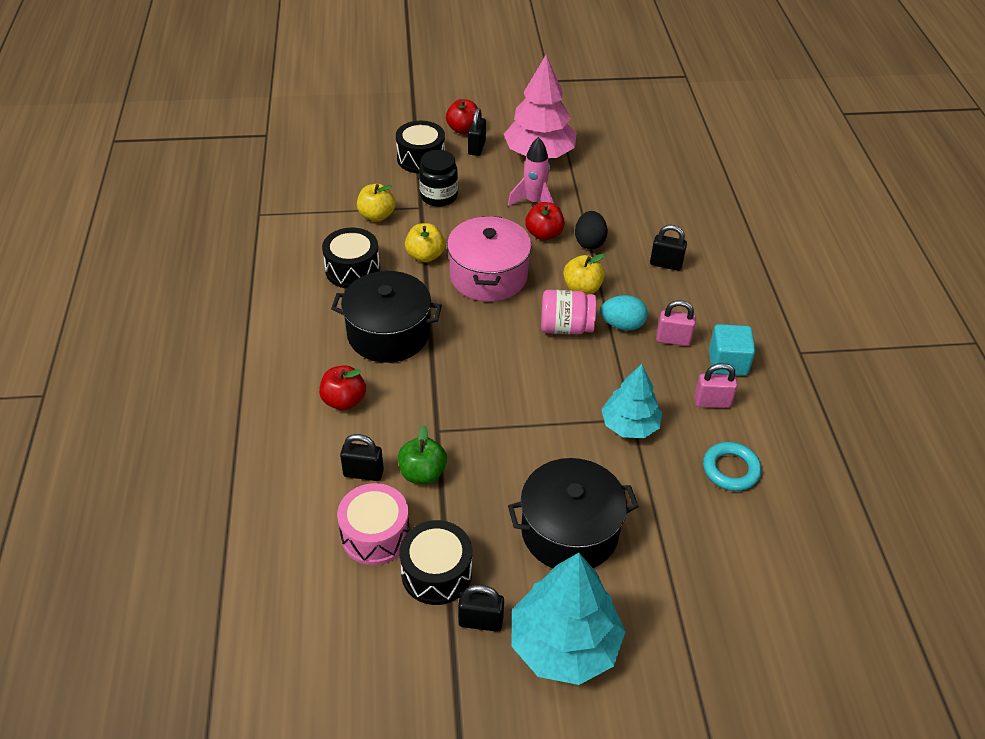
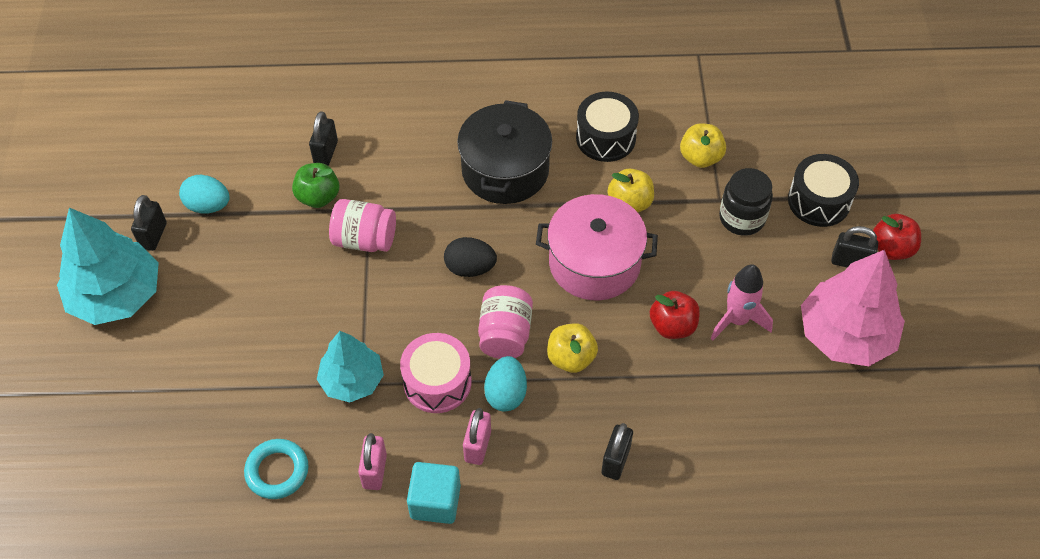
camera: 95 degrees right, 10 degrees up
red apple [319,365,366,410] -> none
pink drum [337,483,410,565] -> pink drum moved to [400,333,472,413]
black drum [399,520,472,605] -> turquoise egg [179,175,230,214]
black pot [508,458,639,568] -> none
black egg [575,211,607,249] -> black egg moved to [444,237,497,277]
none -> pink jar [329,199,396,252]

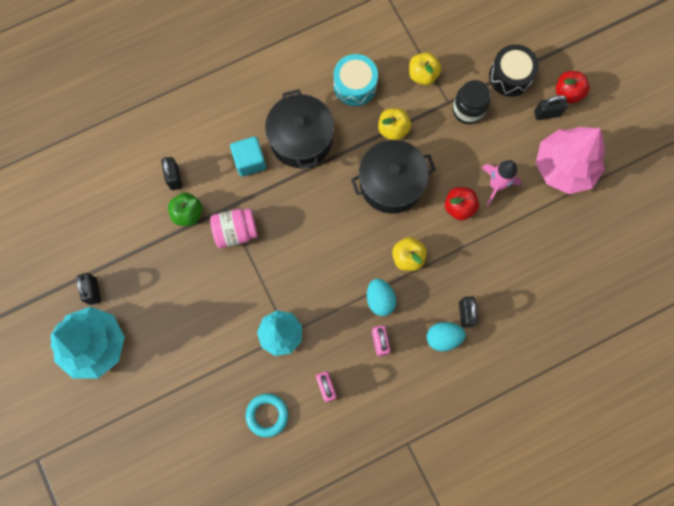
camera: 25 degrees left, 20 degrees up
turquoise egg [179,175,230,214] -> turquoise egg moved to [427,322,465,351]
pink drum [400,333,472,413] -> none
turquoise cube [407,462,461,524] -> turquoise cube moved to [230,136,266,177]
black egg [444,237,497,277] -> none
pink jar [478,285,533,359] -> none
pink pot [536,194,658,300] -> black pot [351,140,436,214]
black drum [576,92,639,162] -> turquoise drum [334,54,378,106]

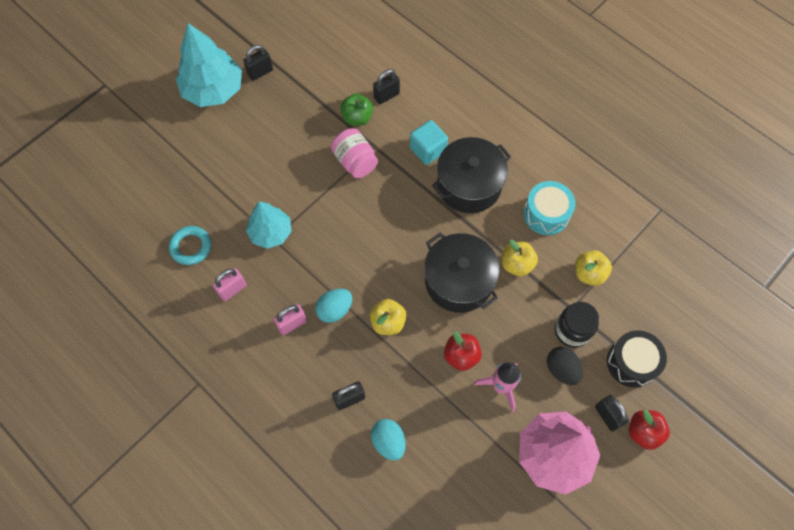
camera: 70 degrees right, 10 degrees down
turquoise egg [427,322,465,351] -> turquoise egg moved to [371,419,406,460]
none -> black egg [547,347,583,385]

